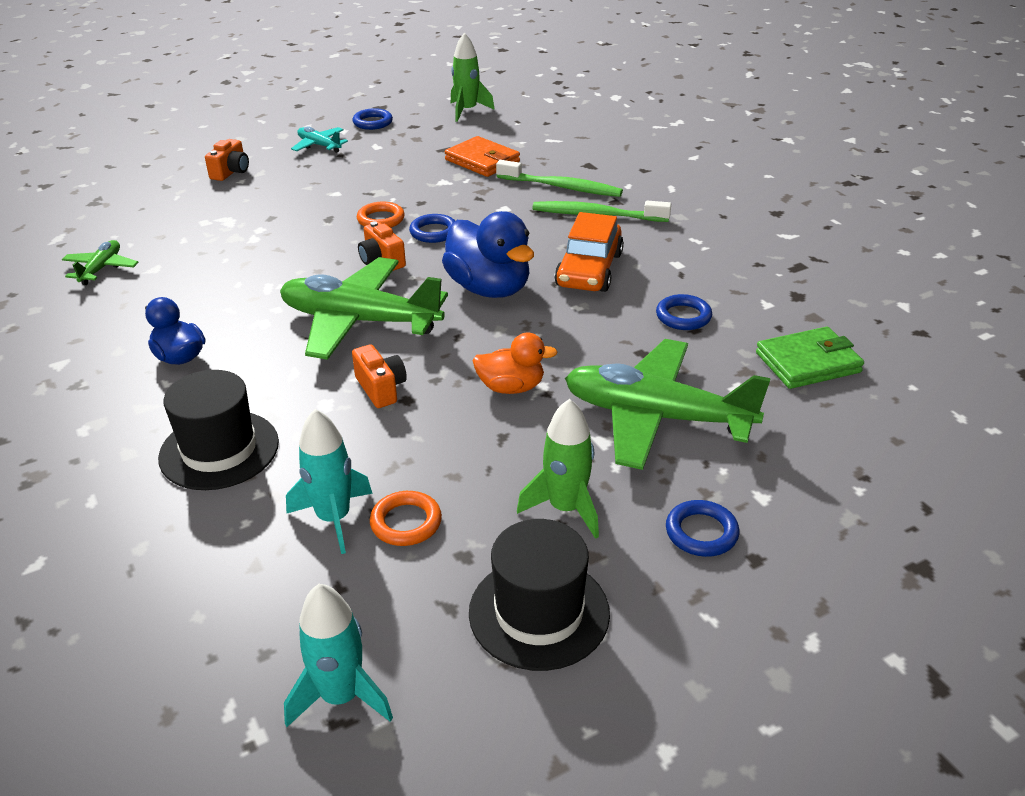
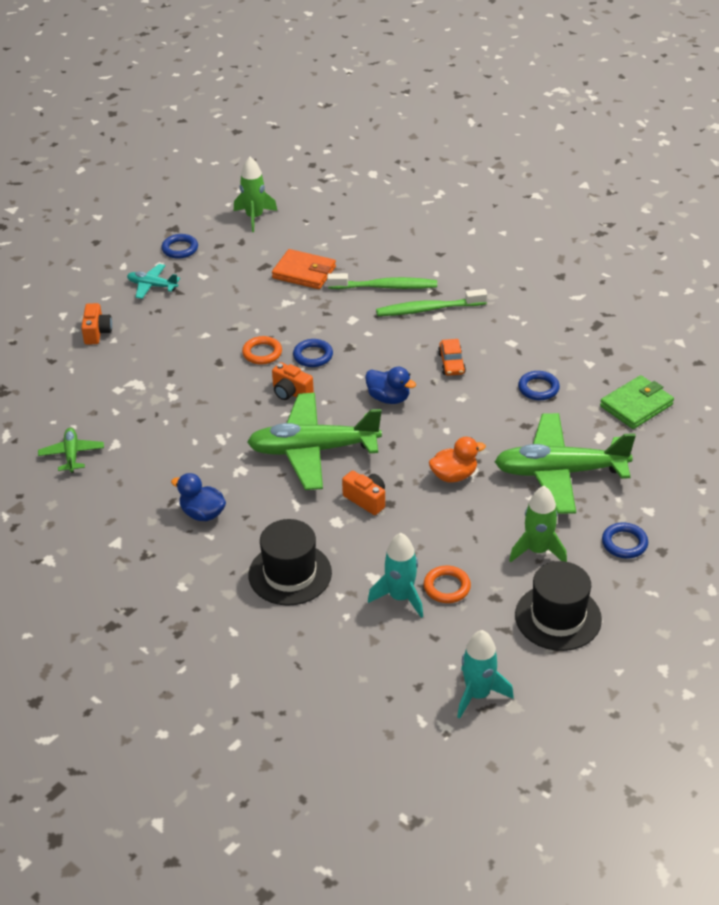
camera: 20 degrees left, 5 degrees up
blue duck [442,211,534,298] -> blue duck [365,367,416,404], size x0.60
orange car [554,212,624,292] -> orange car [438,339,466,376], size x0.56

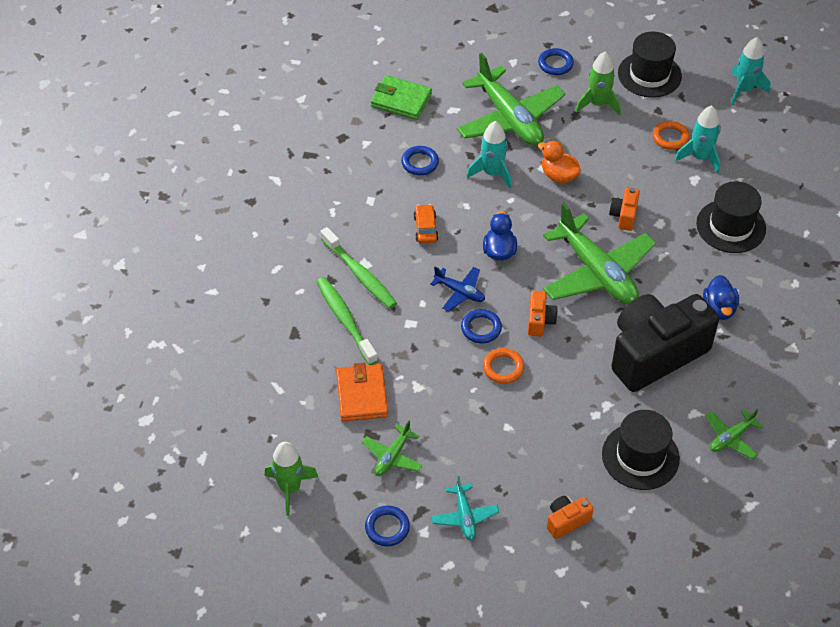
camera: 120 degrees left, 10 degrees up
orange car [438,339,466,376] -> orange car turned 60 degrees counterclockwise [413,204,438,244]
none -> green plane [362,420,423,476]
none -> blue plane [430,267,485,312]
none -> turquoise rocket [467,121,511,188]
none -> black hat [602,410,680,490]
none -> black camera [611,294,719,392]

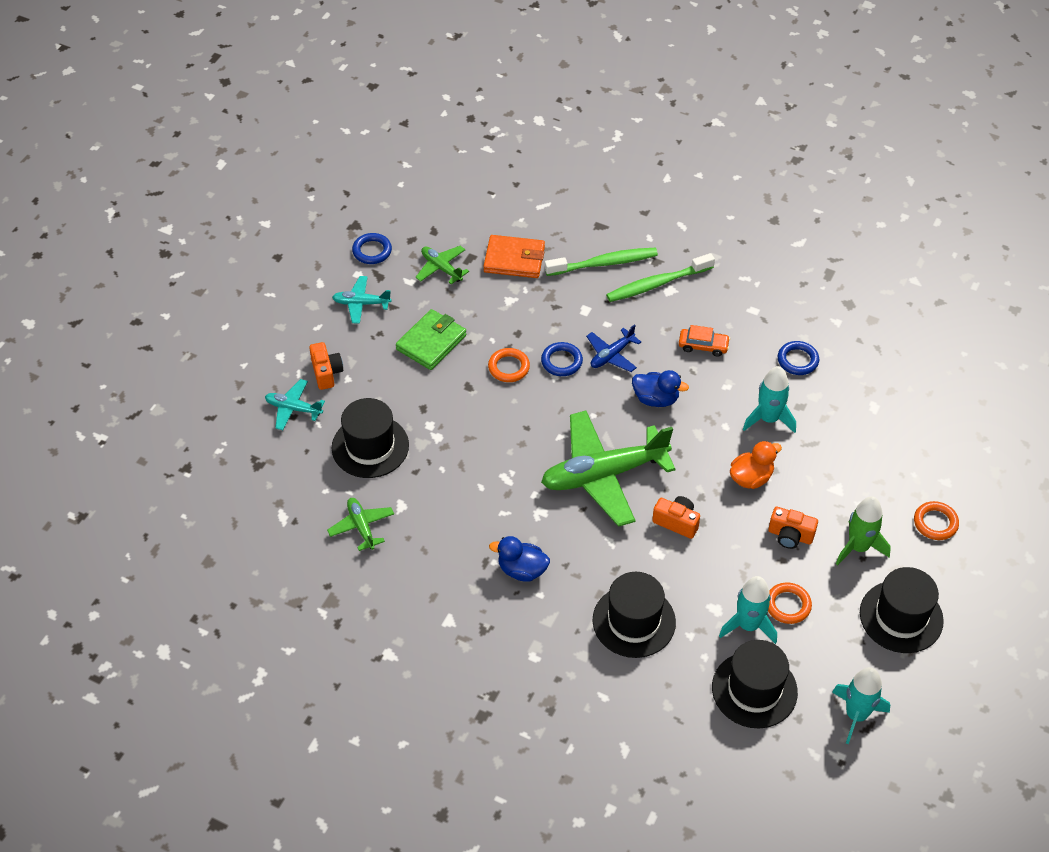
camera: 105 degrees right, 0 degrees up
green rocket [265,442,318,516] -> none
green wallet [371,75,432,120] -> green wallet moved to [396,309,467,370]
green plane [457,53,565,146] -> none
orange camera [528,291,558,337] -> orange camera moved to [768,507,818,549]
blue ring [538,48,574,75] -> orange ring [914,501,959,540]
black camera [611,294,719,392] -> none
none -> turquoise plane [265,379,325,430]
none -> black hat [712,640,798,728]

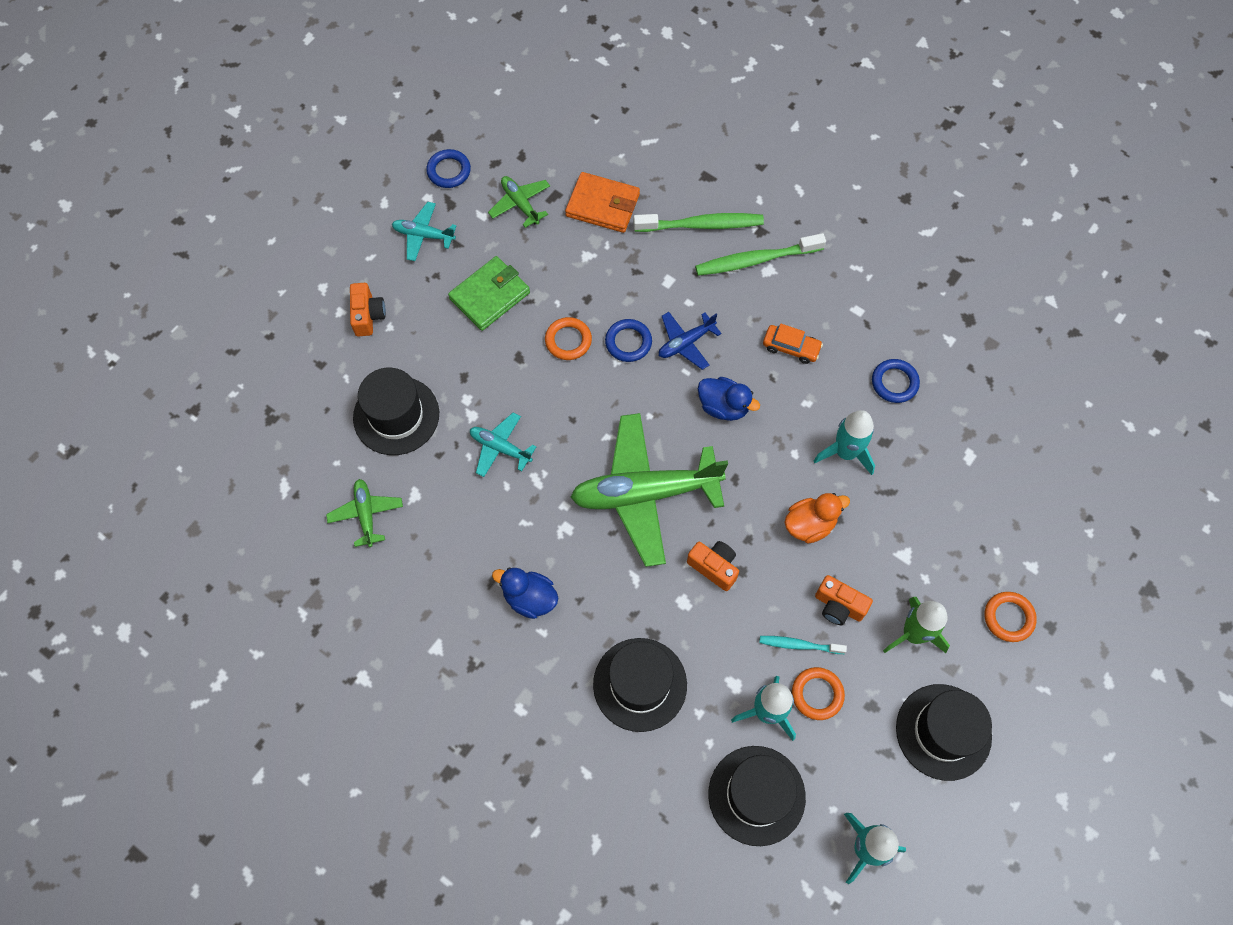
camera: 10 degrees right, 15 degrees up
turquoise plane [265,379,325,430] -> turquoise plane moved to [470,412,536,477]
none -> turquoise toothbrush [759,636,847,654]

